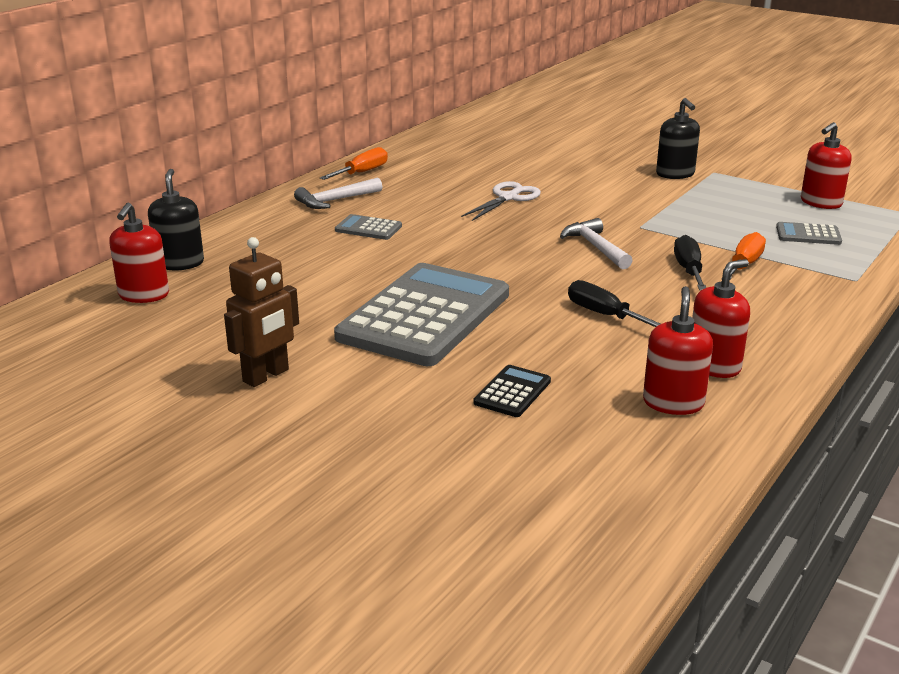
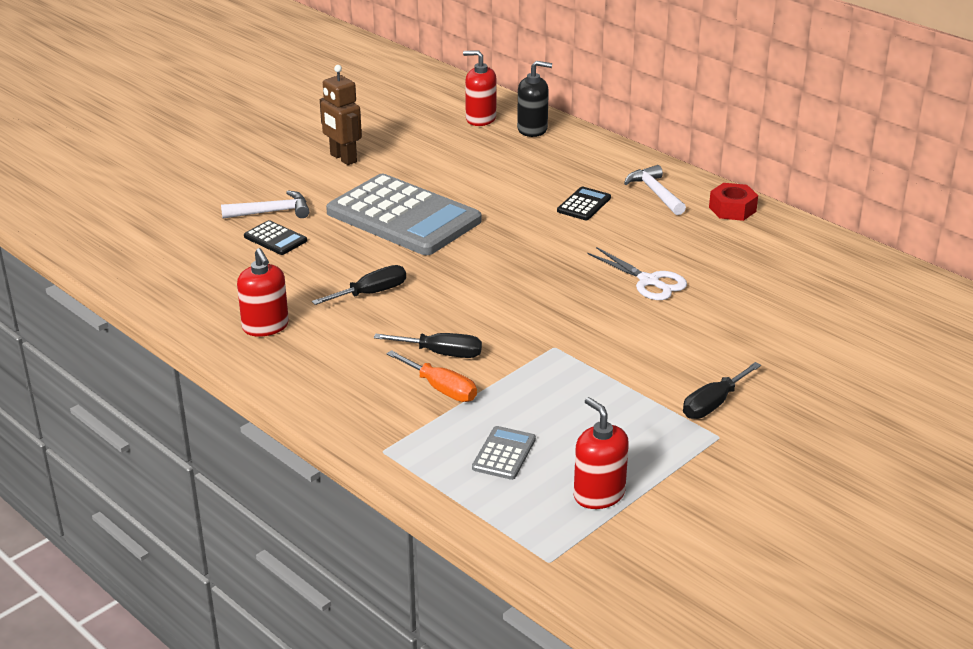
camera: 100 degrees right, 5 degrees up
orange screwdriver [320,147,388,180] -> red nut [709,183,758,221]
grey calculator [335,214,402,240] -> black calculator [557,187,611,220]
white hammer [560,218,633,269] -> white hammer moved to [221,191,309,219]
red soap dispenser [643,286,713,415] -> none
black soap dispenser [656,98,700,179] -> black screwdriver [683,362,761,419]

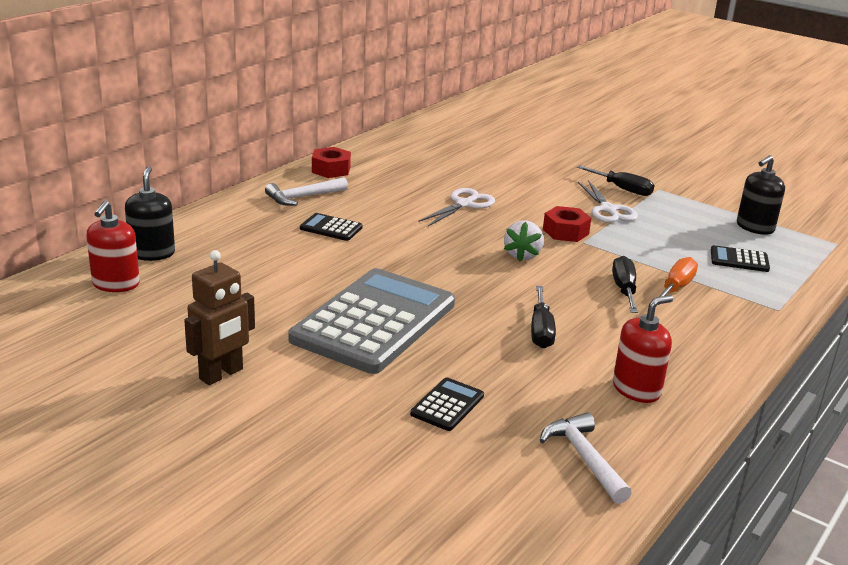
camera: 100 degrees left, 5 degrees down
white hammer [221,191,309,219] -> white hammer moved to [540,413,631,504]
black screwdriver [312,265,406,305] -> black screwdriver turned 135 degrees counterclockwise [531,286,556,348]
grey calculator [472,426,536,480] -> black calculator [711,245,770,272]
red soap dispenser [574,397,629,509] -> black soap dispenser [737,155,785,235]
none -> white strawberry [504,221,544,261]
none -> red nut [543,206,591,242]
none -> white scissors [578,180,638,223]

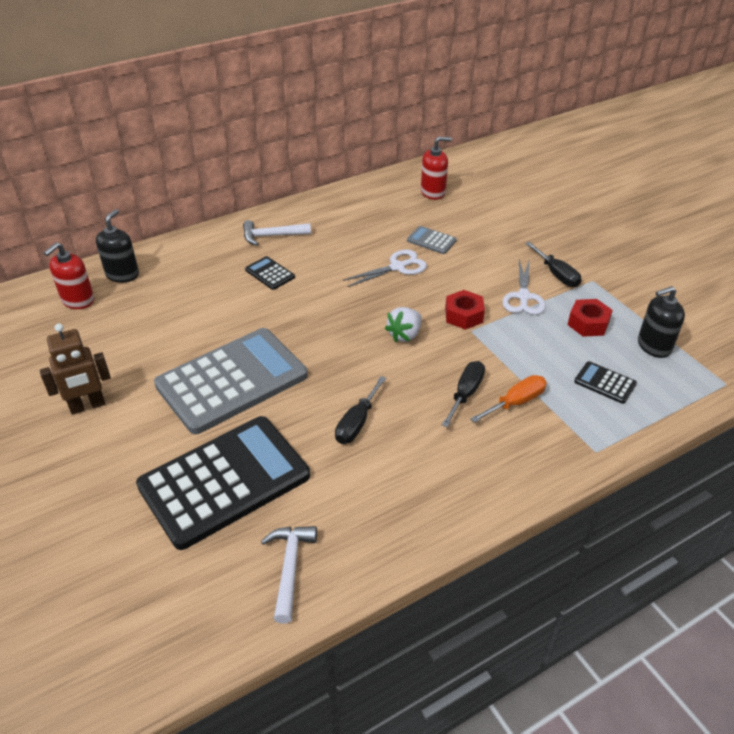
camera: 25 degrees right, 15 degrees up
red nut [312,147,351,178] -> red nut moved to [567,299,613,337]
black calculator [410,377,484,431] -> black calculator [136,416,310,550], size x2.48
red soap dispenser [613,295,673,403] -> red soap dispenser moved to [421,137,452,200]
none -> grey calculator [407,226,457,254]

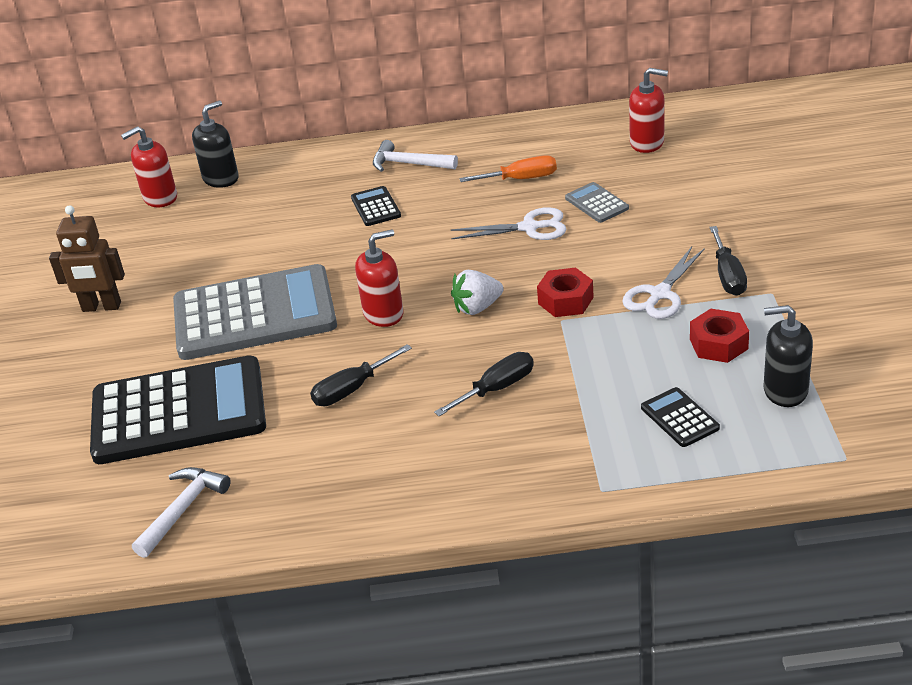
camera: 30 degrees right, 5 degrees down
orange screwdriver [470,375,547,423] -> orange screwdriver moved to [459,155,557,182]
none -> red soap dispenser [355,230,403,327]

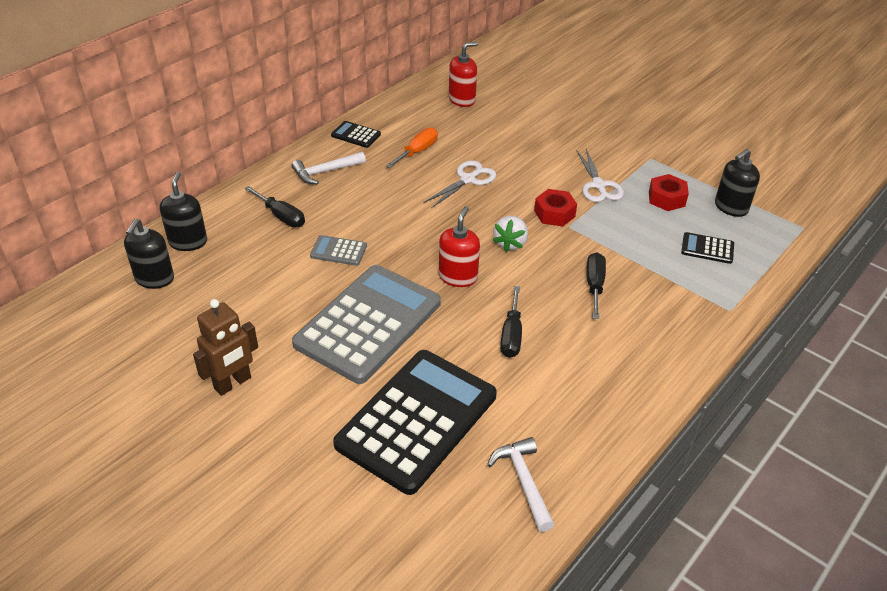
camera: 50 degrees left, 5 degrees up
red soap dispenser [121,126,177,207] -> black soap dispenser [124,219,174,289]
black calculator [351,186,401,226] -> black calculator moved to [331,121,381,148]
grey calculator [565,182,629,223] -> grey calculator moved to [310,235,367,266]
black screwdriver [709,226,747,296] -> black screwdriver moved to [244,186,305,227]

